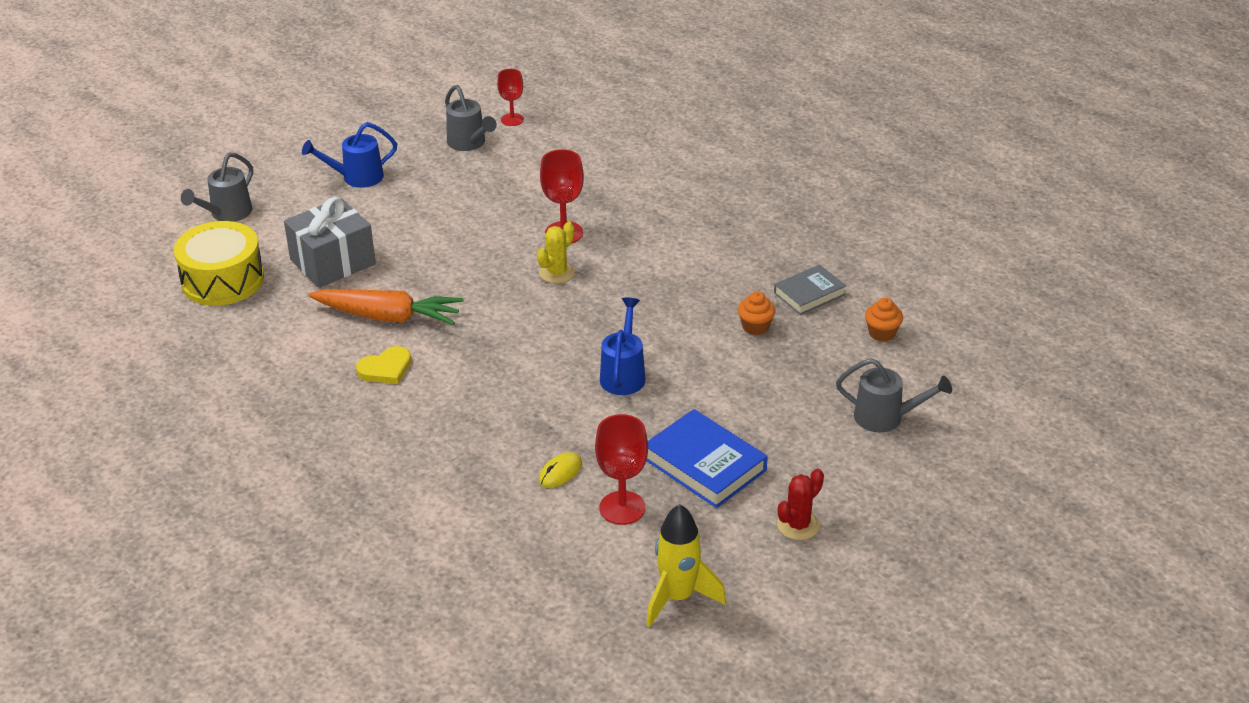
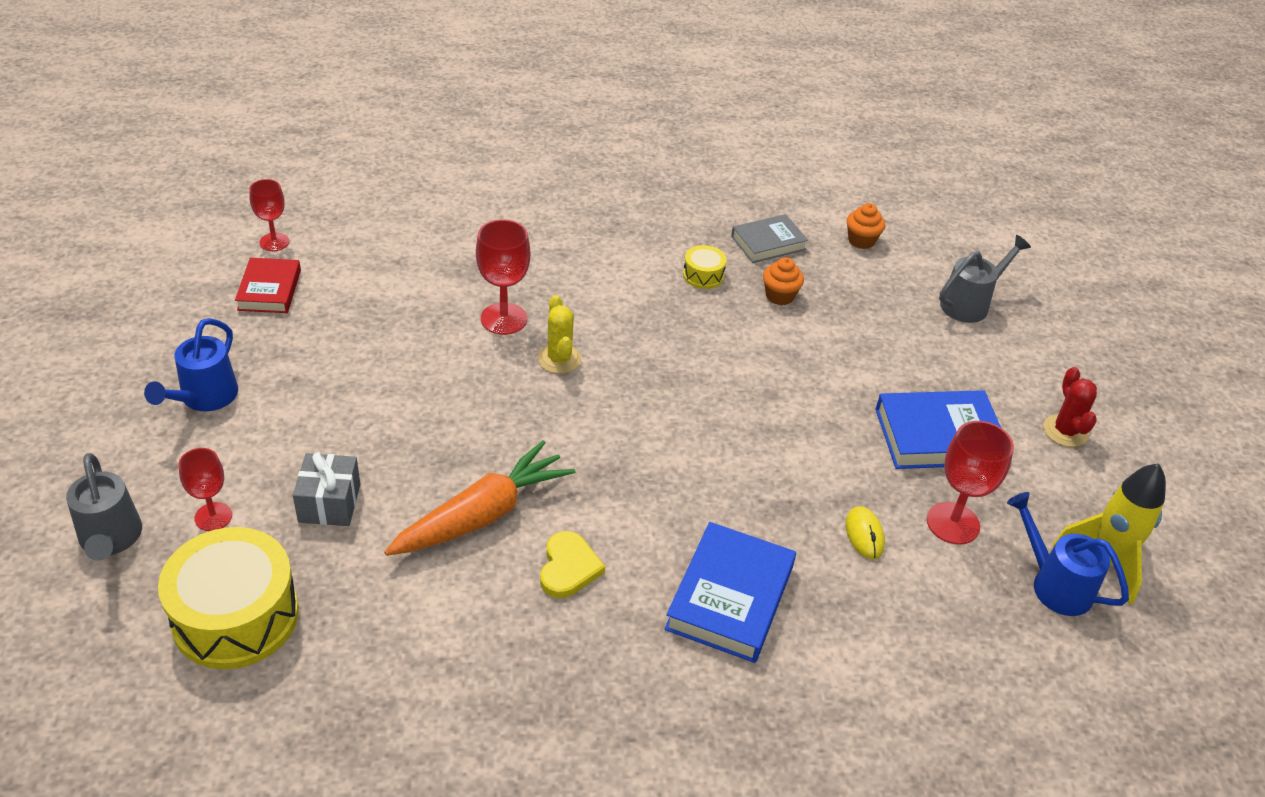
camera: 55 degrees left, 5 degrees up
grey gift [284,197,376,288] -> grey gift [293,452,360,526], size x0.61
grey watering can [445,85,497,151] -> red book [235,258,301,313]
blue watering can [600,298,645,395] -> blue watering can moved to [1007,492,1129,616]
grey book [774,264,846,315] -> grey book turned 60 degrees clockwise [731,214,808,263]
none -> red goblet [178,448,232,531]
none -> blue book [665,522,796,663]
none -> yellow drum [683,245,727,289]

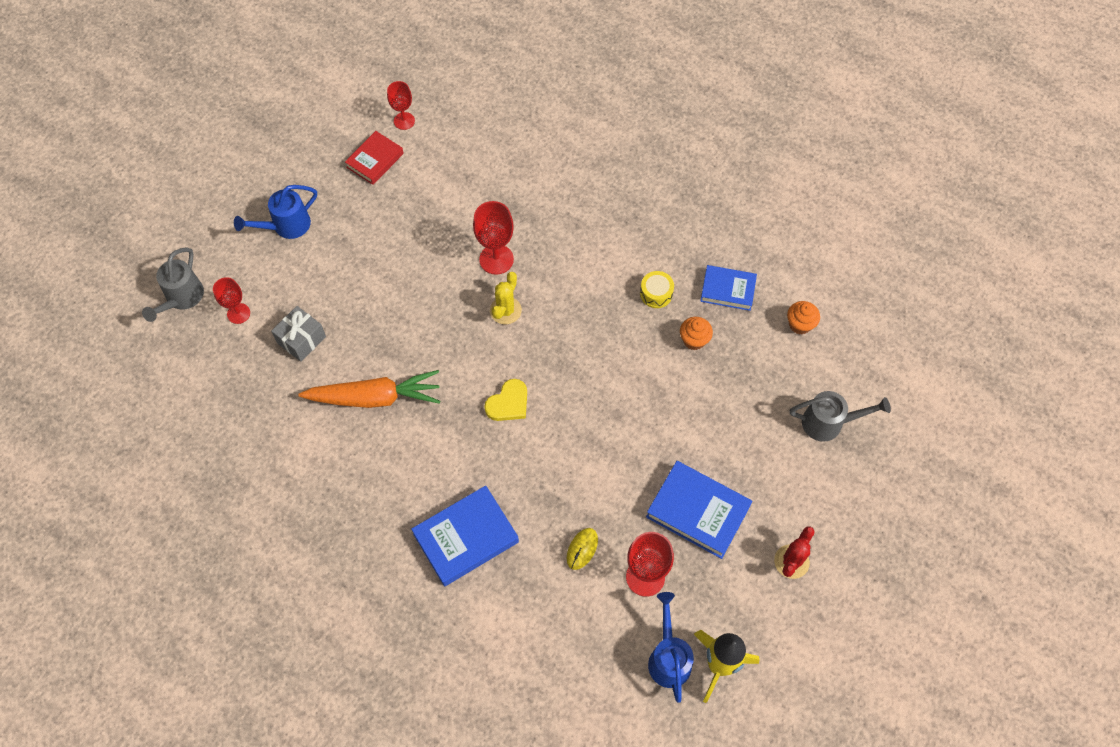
camera: 40 degrees right, 20 degrees up
yellow drum [158,527,299,669] -> none
yellow heart [540,531,605,598] -> yellow heart moved to [484,379,527,421]
grey book [731,214,808,263] -> blue book [700,265,757,311]

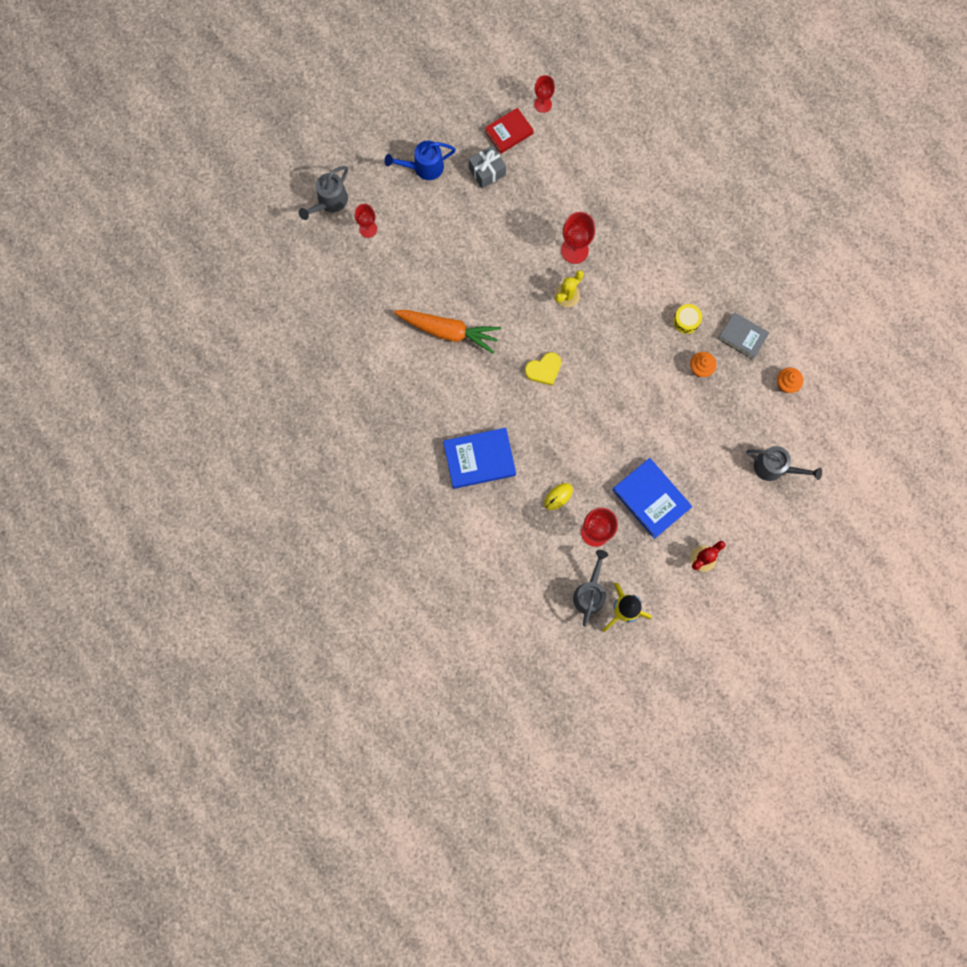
camera: 20 degrees right, 15 degrees up
grey gift [271,306,326,362] -> grey gift moved to [469,145,506,188]
blue watering can [648,592,694,703] -> grey watering can [573,550,608,627]
blue book [700,265,757,311] -> grey book [718,312,769,360]

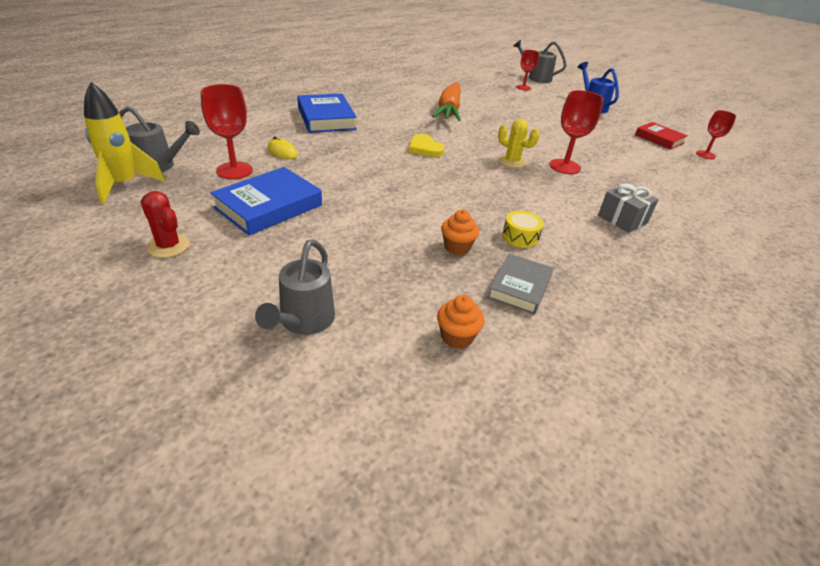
camera: 80 degrees right, 40 degrees down
grey gift [469,145,506,188] -> grey gift moved to [598,183,659,233]

